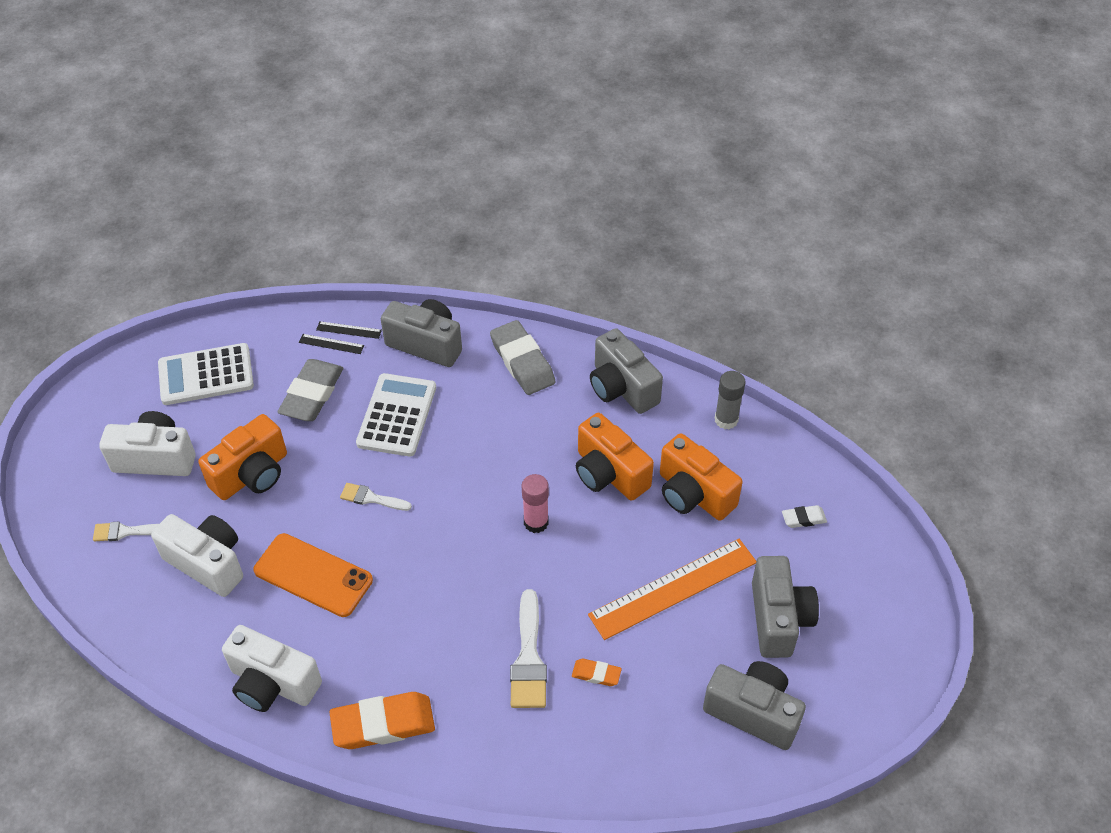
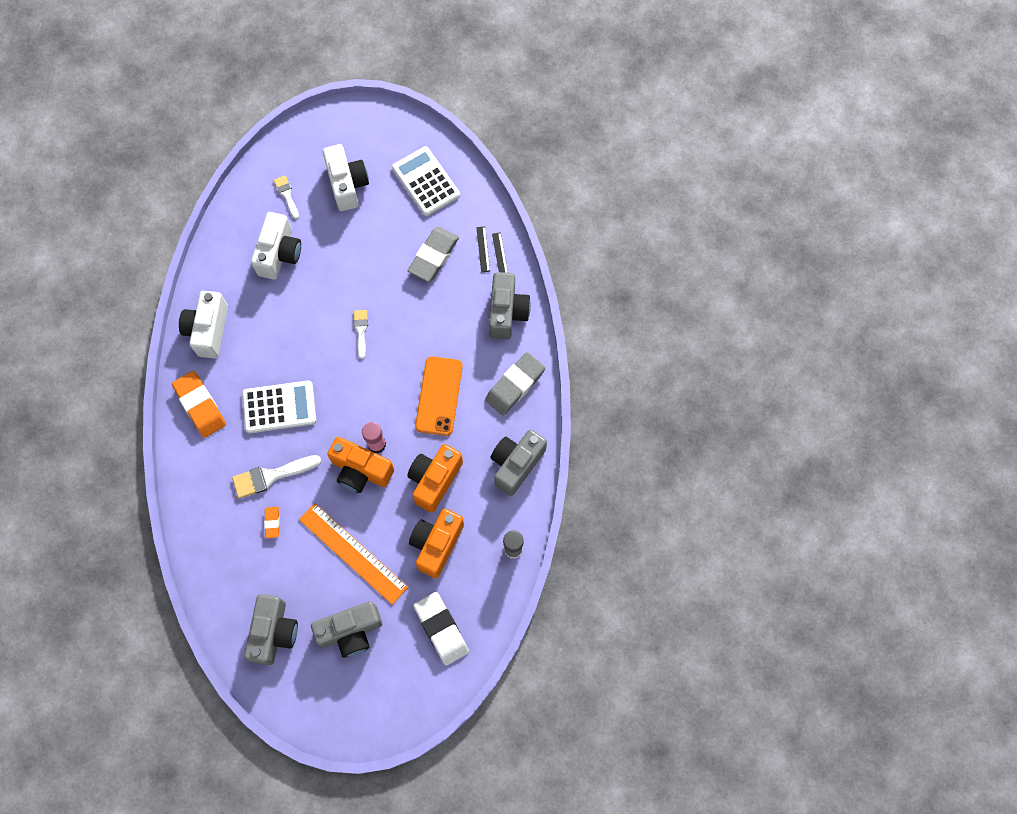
camera: 70 degrees right, 20 degrees up
orange camera [198,414,287,500] -> orange camera moved to [327,437,394,493]
orange phone [253,533,373,617] -> orange phone moved to [415,357,463,436]
grey eraser [278,359,343,421] -> grey eraser turned 60 degrees counterclockwise [408,227,459,282]
white calculator [356,373,436,457] -> white calculator moved to [242,380,316,433]
white eraser [782,505,827,528] -> white eraser [413,592,469,666], size x2.05

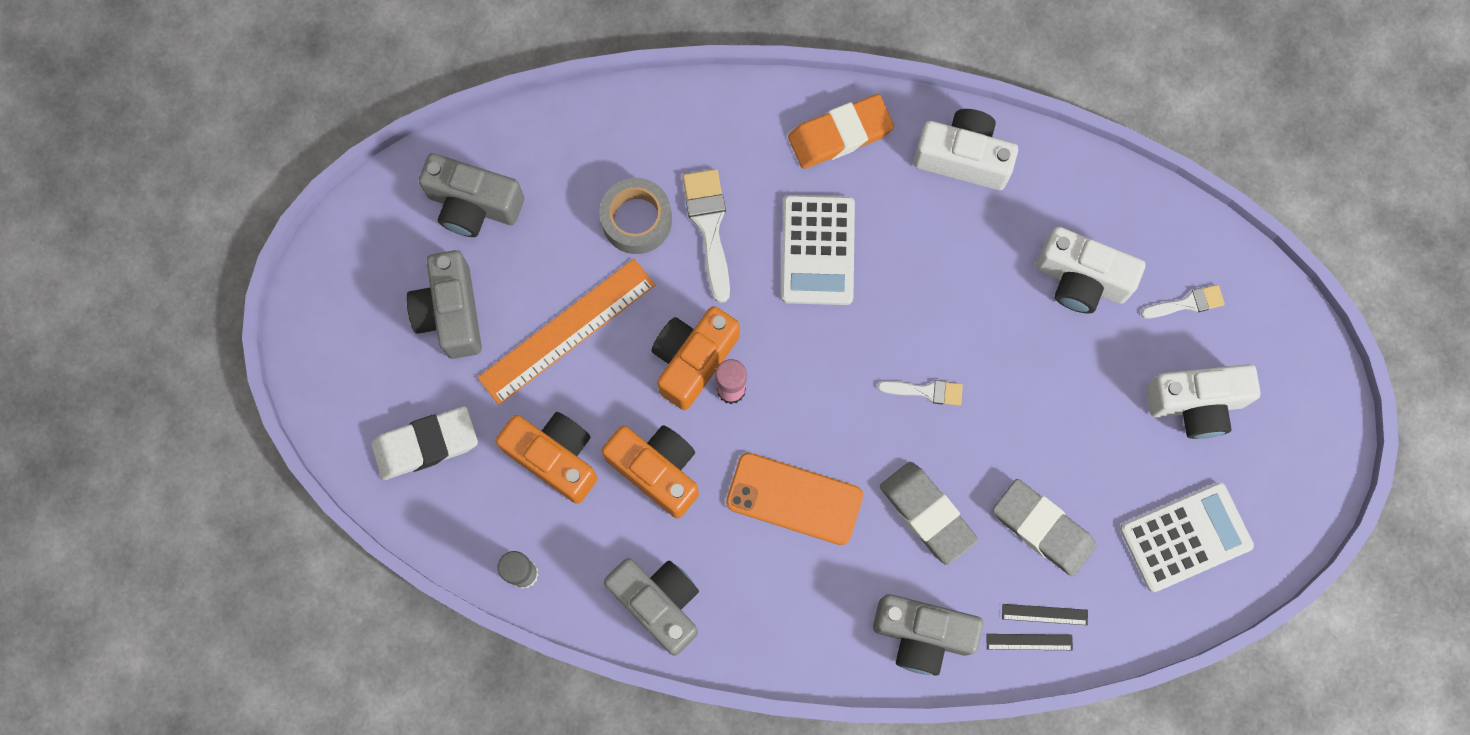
camera: 100 degrees right, 5 degrees up
orange eraser [264,507,280,538] -> grey tape [600,178,672,254]
grey eraser [485,352,545,415] -> grey eraser moved to [880,462,978,565]

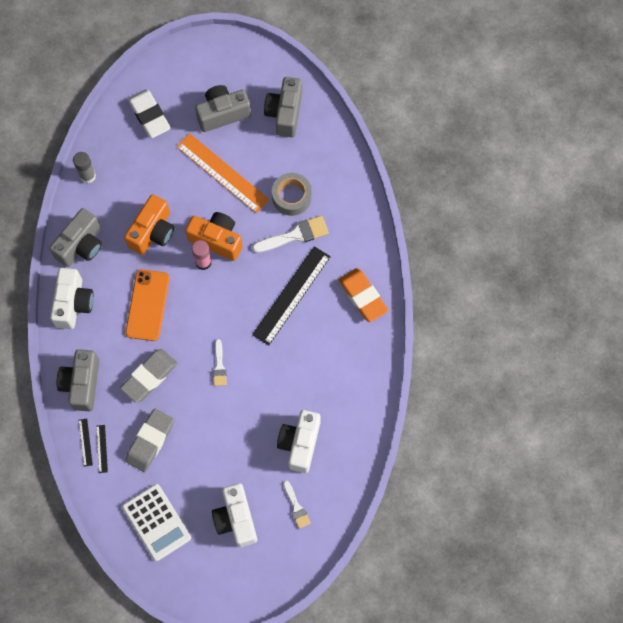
camera: 80 degrees right, 5 degrees down
orange camera [496,412,598,504] -> none
white calculator [781,195,855,305] -> black ruler [252,246,331,345]
white camera [914,109,1018,190] -> white camera moved to [50,268,94,329]

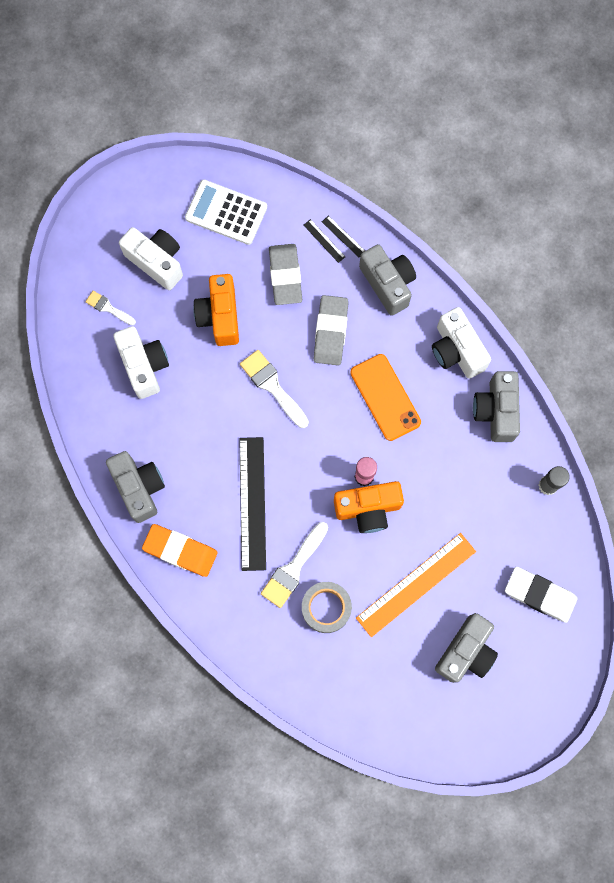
camera: 145 degrees right, 5 degrees up
orange camera [124,194,174,255] -> orange camera moved to [193,274,239,346]
orange ruler [176,133,269,213] -> orange ruler turned 45 degrees counterclockwise [356,533,476,637]
white brush [213,339,227,386] -> white brush [240,350,309,428], size x1.66
grey camera [264,77,302,137] -> grey camera moved to [106,451,165,523]

